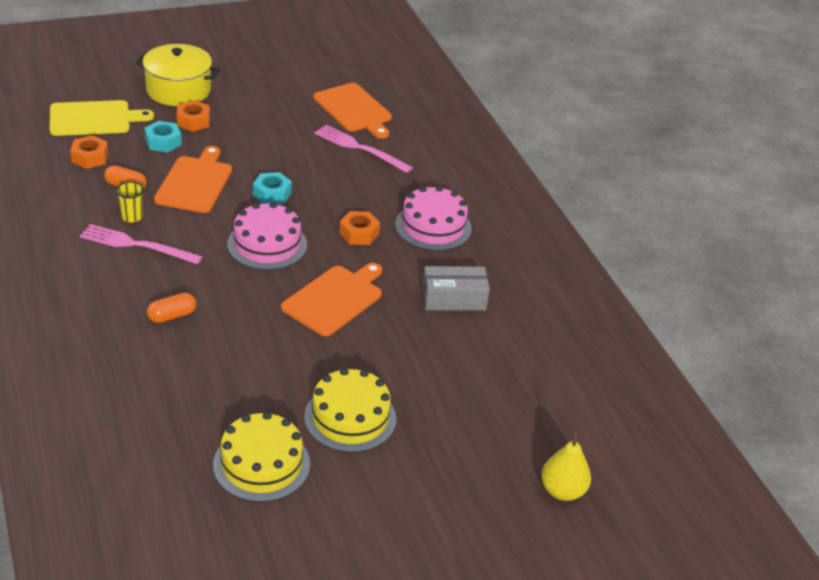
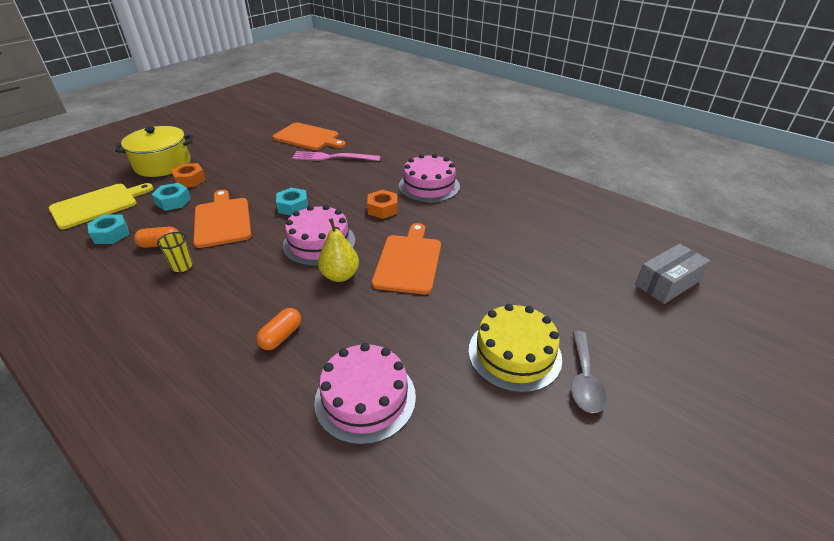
camera: 25 degrees left, 0 degrees up
orange nut [70,135,109,169] -> turquoise nut [87,214,129,244]
pink fork [80,224,203,264] -> none
yellow cake [213,412,310,502] -> none
grey box [422,266,490,311] -> grey box moved to [635,243,710,304]
yellow pear [541,431,591,501] -> yellow pear moved to [318,218,359,282]
none -> pink cake [314,343,416,445]
none -> grey spoon [571,331,607,413]

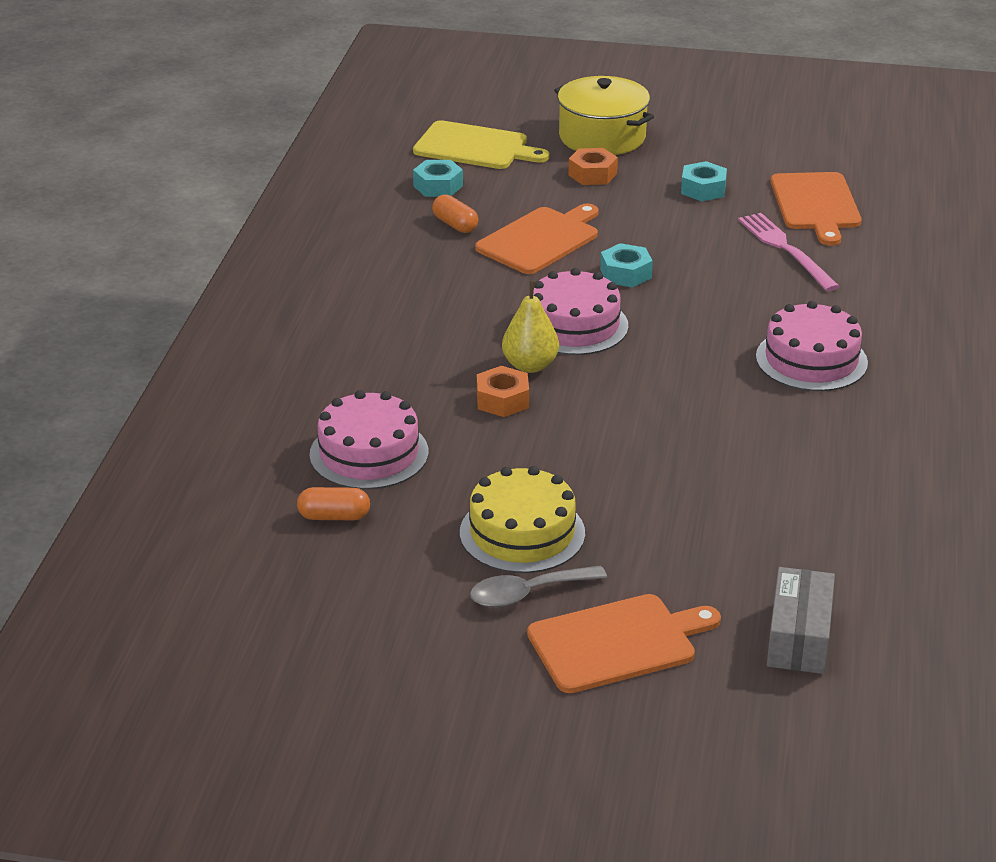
camera: 60 degrees right, 5 degrees down
turquoise nut [152,183,191,211] -> turquoise nut moved to [681,161,727,201]
yellow cup [157,232,193,272] -> none
orange capsule [256,308,301,350] -> orange capsule moved to [297,487,370,520]
orange nut [367,190,398,219] -> orange nut moved to [477,366,529,417]
orange cutting board [372,223,441,294] -> orange cutting board moved to [527,594,721,693]
grey box [635,243,710,304] -> grey box turned 75 degrees clockwise [767,567,835,674]

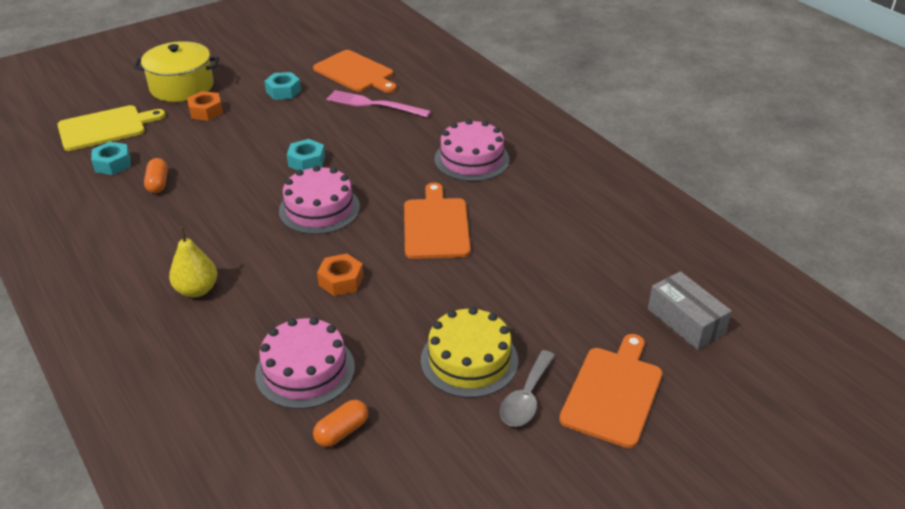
camera: 45 degrees left, 5 degrees up
orange capsule [432,194,478,233] -> orange capsule turned 75 degrees clockwise [144,158,168,193]
orange cutting board [475,203,599,274] -> orange cutting board moved to [404,182,471,259]
yellow pear [502,281,559,373] -> yellow pear moved to [169,227,217,298]

